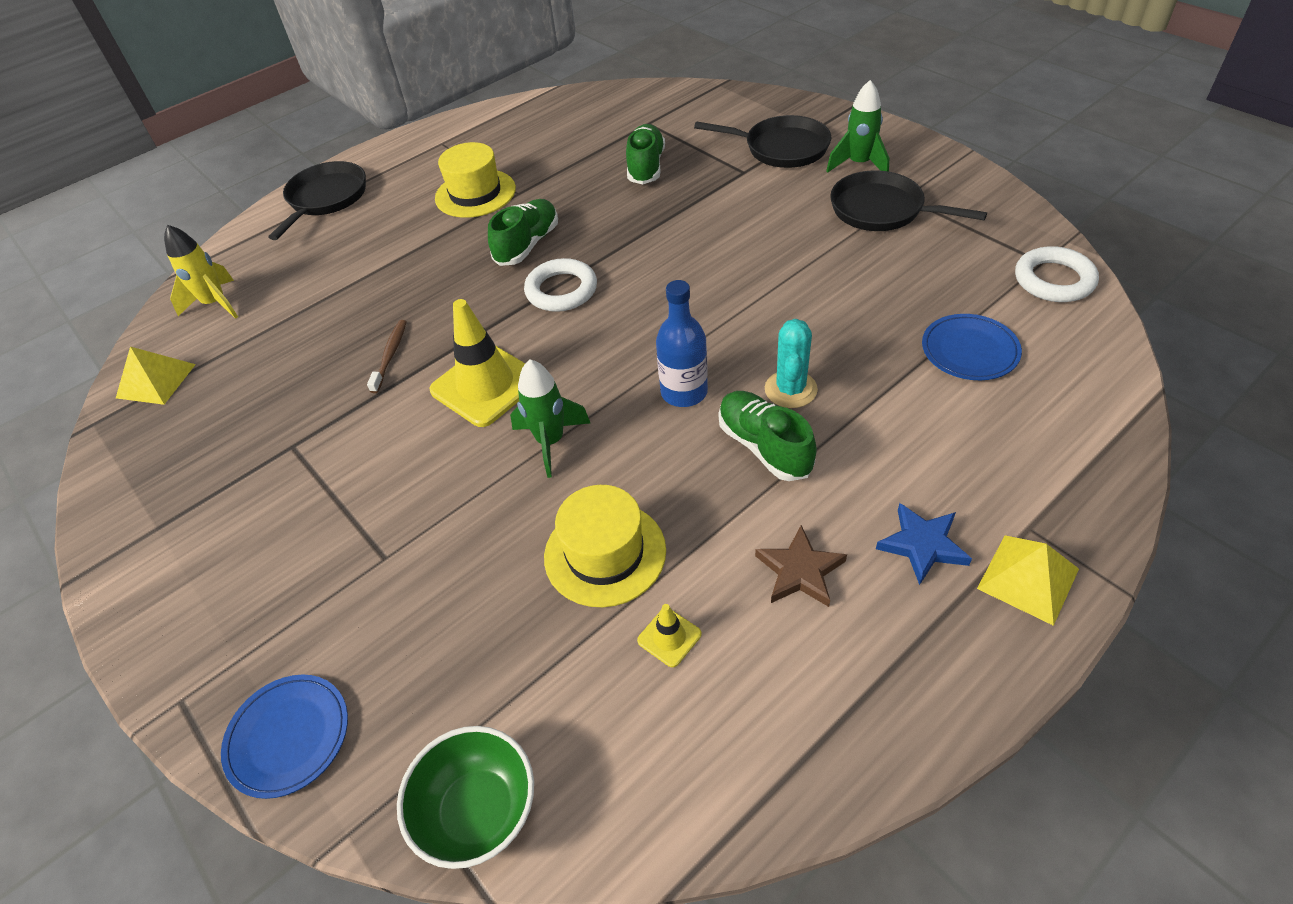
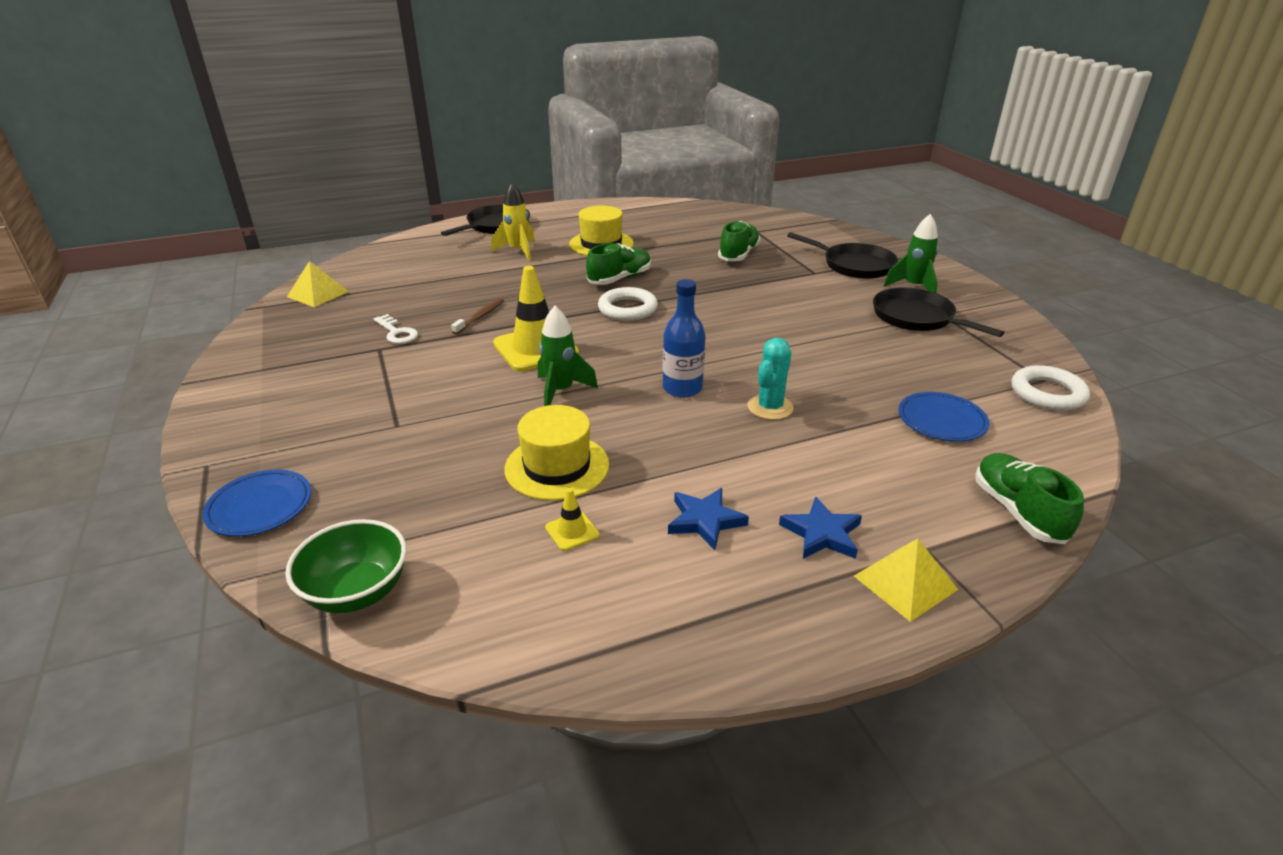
camera: 15 degrees right, 15 degrees down
yellow rocket [164,225,238,319] -> yellow rocket moved to [491,183,535,261]
green shoe [719,391,817,481] -> green shoe moved to [976,453,1084,544]
brown star [755,525,847,607] -> blue star [668,488,749,550]
none -> white key [374,314,418,344]

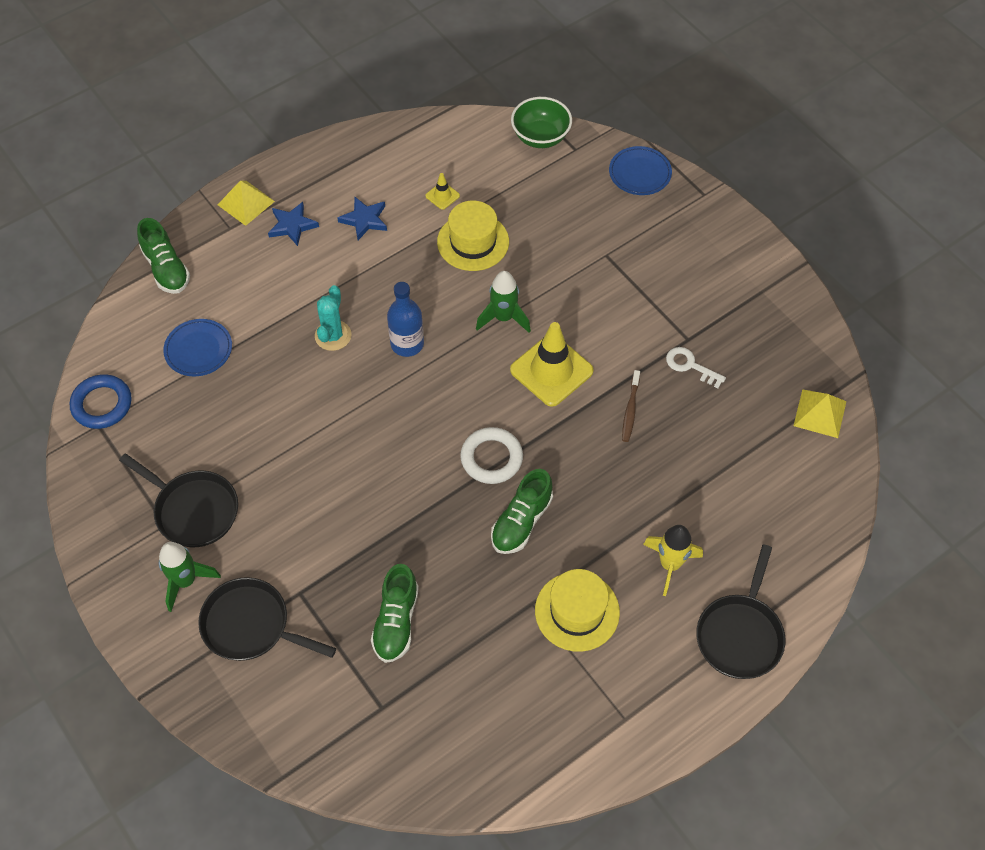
camera: 165 degrees right, 25 degrees up
white ring [1012,365,1090,411] -> blue ring [70,374,132,429]

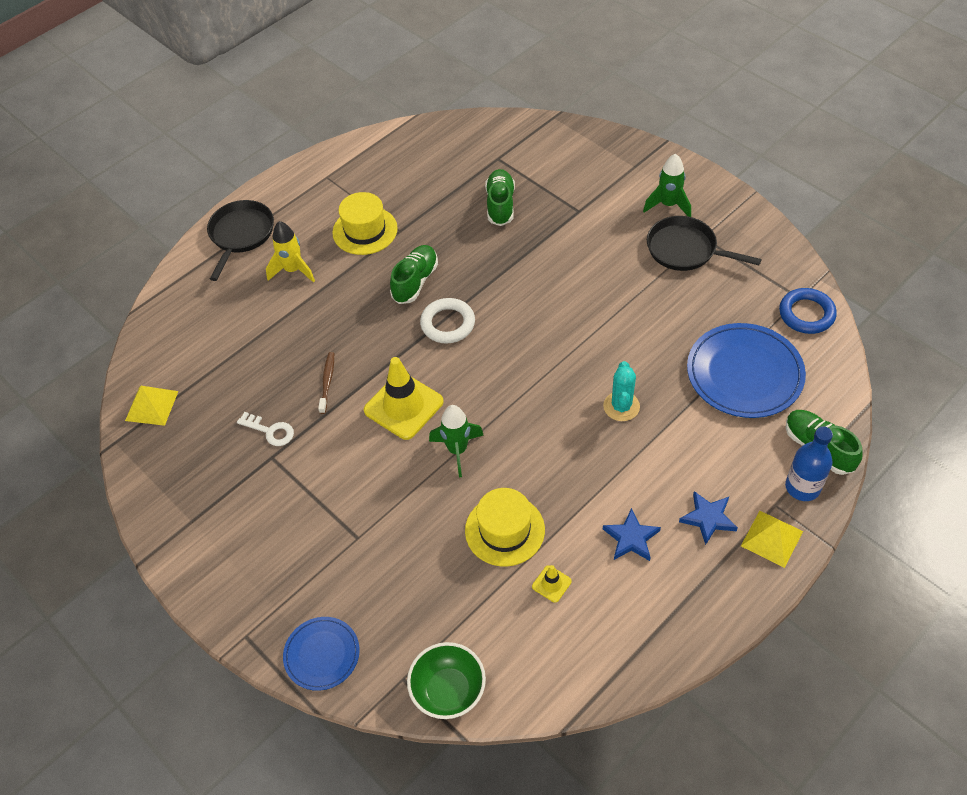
camera: 175 degrees right, 5 degrees down
blue plate [163,319,232,376] -> blue plate [687,323,806,418], size x1.75
black pan [198,577,336,661] -> none
blue bottle [387,282,424,357] -> blue bottle moved to [785,426,833,501]

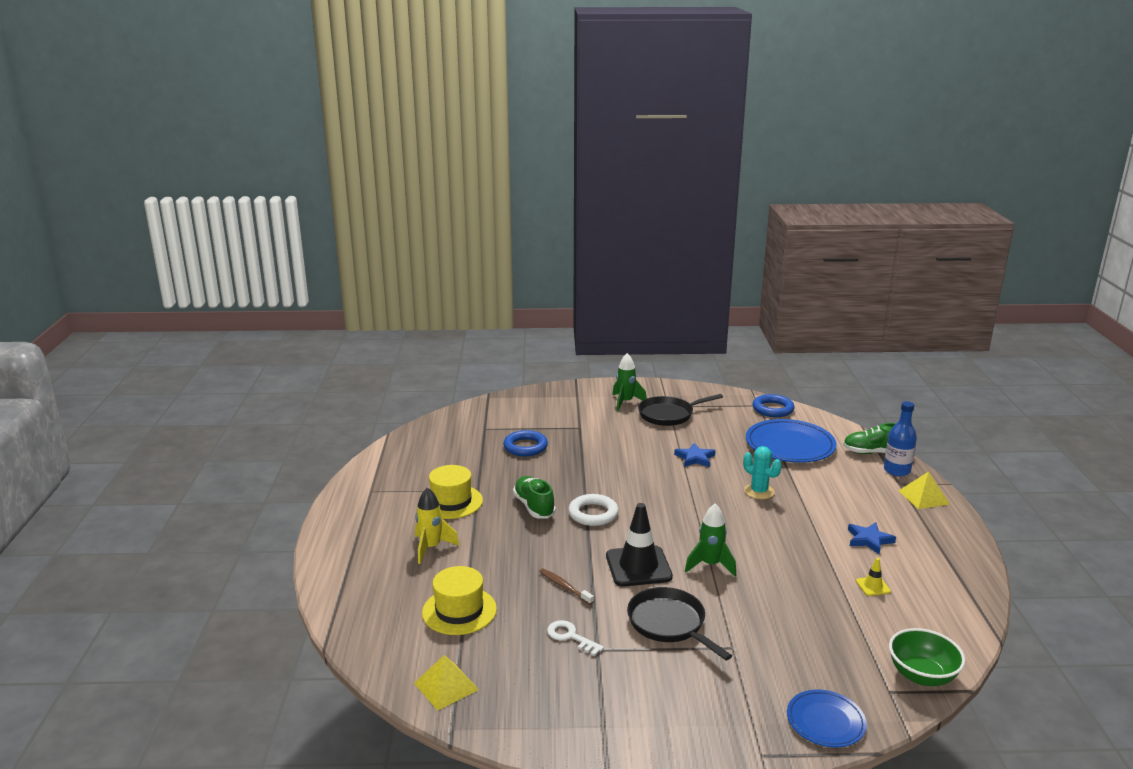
camera: 50 degrees left, 30 degrees down
black pan [207,200,274,281] -> black pan moved to [627,587,732,660]
white key [237,412,294,446] -> white key turned 120 degrees counterclockwise [547,620,604,656]
yellow traffic cone [364,357,444,440] -> black traffic cone [606,503,673,587]
yellow hat [465,488,545,567] -> yellow hat moved to [422,566,497,635]
green shoe [485,169,515,226] -> blue ring [503,430,548,456]
blue star [679,491,738,545] -> blue star moved to [674,443,716,467]

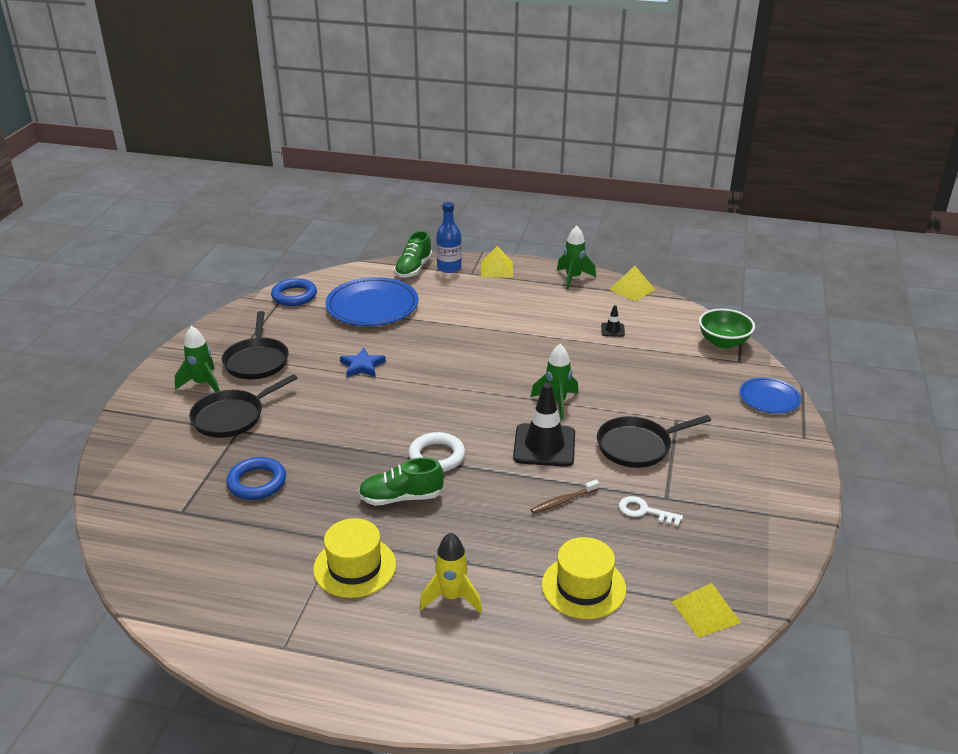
camera: 75 degrees left, 10 degrees up
white key [547,620,604,656] -> white key turned 60 degrees clockwise [619,496,683,526]
turquoise cactus [743,446,782,499] -> none
blue star [848,522,896,554] -> none
yellow traffic cone [856,558,891,596] -> black traffic cone [601,305,625,337]
none -> black pan [189,374,298,438]
none -> green rocket [557,226,596,290]
none -> yellow pyramid [609,266,655,302]

